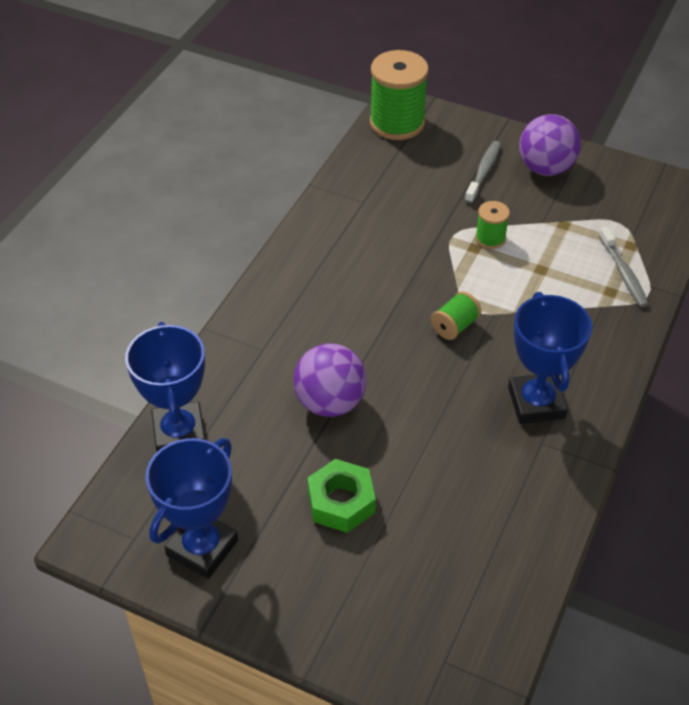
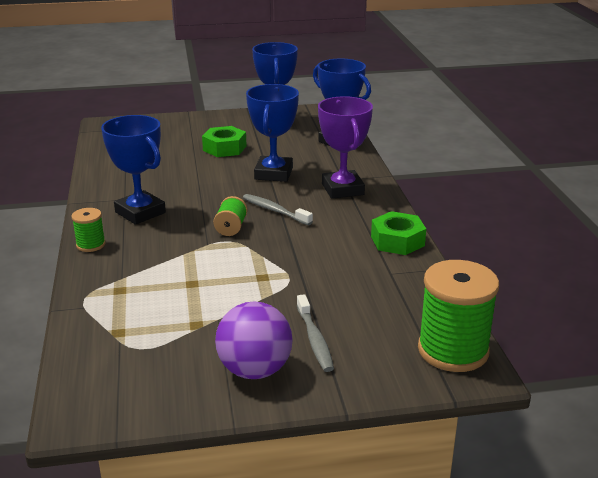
camera: 145 degrees right, 20 degrees down
purple ball [293,343,367,417] -> blue trophy [246,84,299,182]
green spool [475,201,510,249] -> green spool moved to [72,208,106,252]
grey toothbrush [599,227,649,307] -> grey toothbrush moved to [243,194,313,225]
none -> purple trophy [318,96,373,199]
none -> green nut [371,211,426,255]

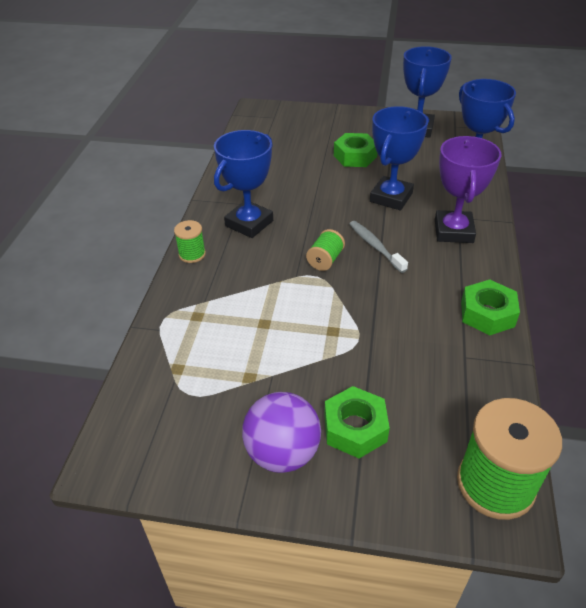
camera: 20 degrees right, 15 degrees up
blue trophy [101,115,166,225] -> blue trophy turned 60 degrees clockwise [214,130,273,238]
grey toothbrush [297,294,334,372] -> green nut [324,386,390,458]

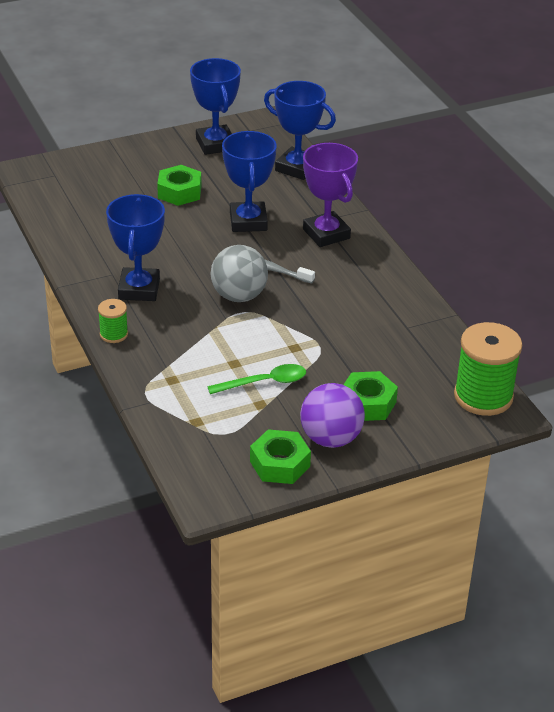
camera: 35 degrees left, 5 degrees down
green spool [306,229,345,271] -> grey ball [211,245,268,302]
green nut [461,280,520,336] -> green nut moved to [250,429,311,484]
none -> green spoon [207,364,306,394]

